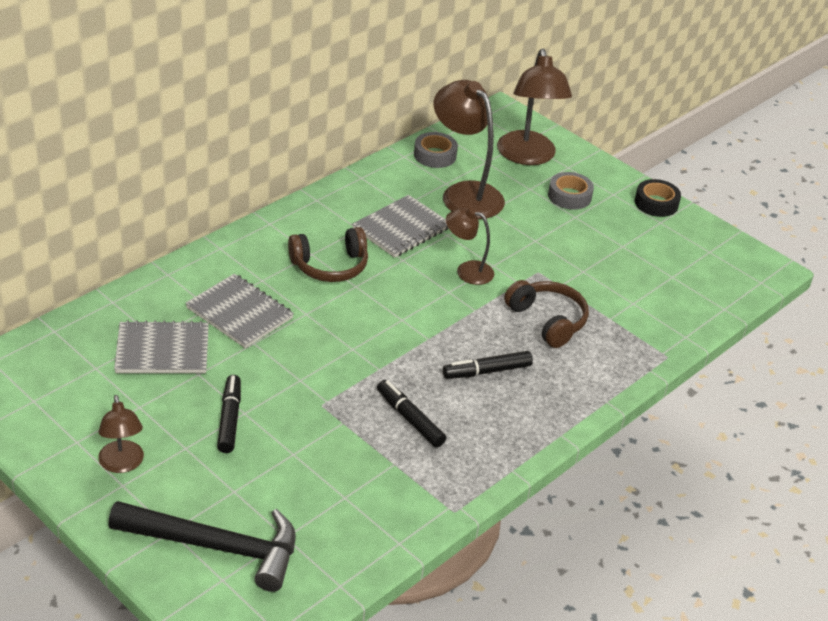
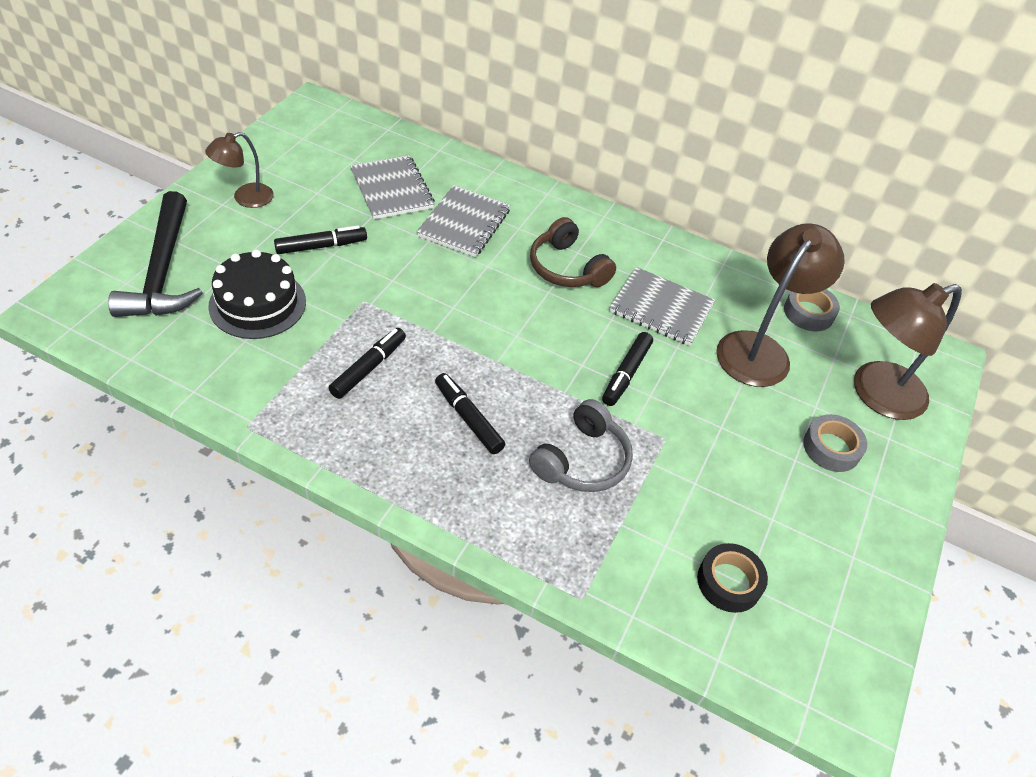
camera: 70 degrees right, 10 degrees up
brown lamp [446,208,494,285] -> black marker [602,332,653,406]
brown headphones [504,280,589,348] -> grey headphones [529,399,633,492]
black tape [635,179,681,217] -> black tape moved to [697,543,768,613]
none -> black cake [208,249,306,339]

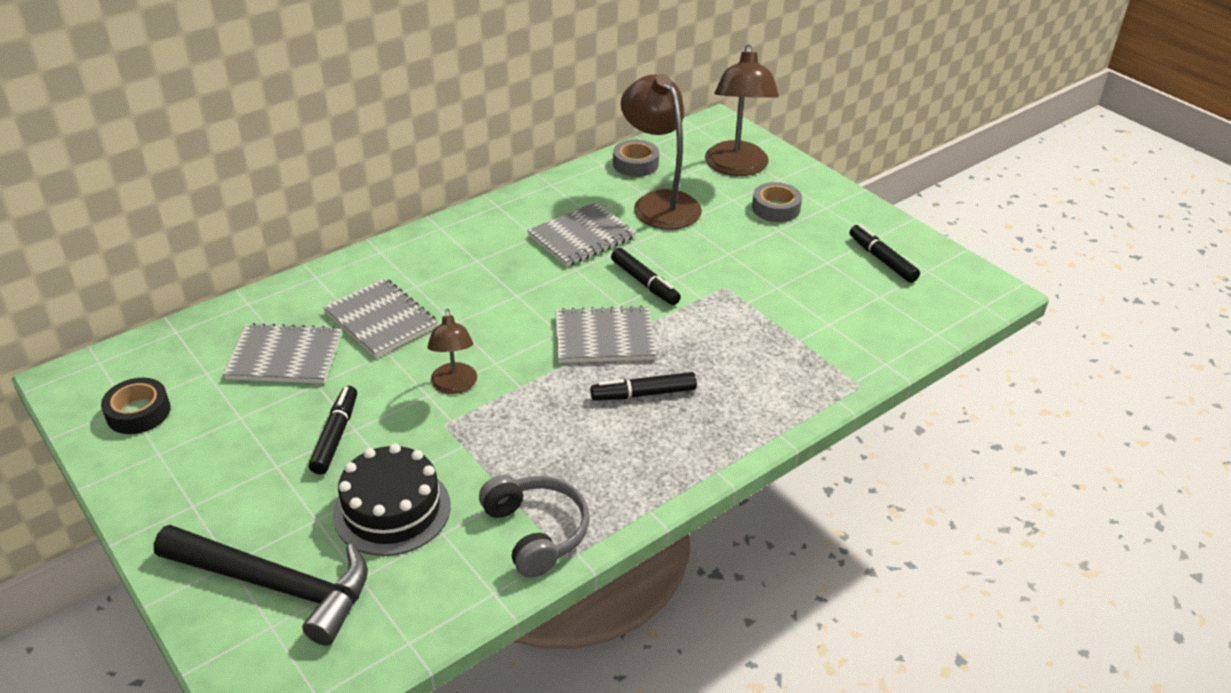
camera: 60 degrees left, 10 degrees down
brown lamp [205,132,274,208] -> brown lamp moved to [427,309,477,394]
black marker [329,328,406,399] -> black marker moved to [849,224,920,283]
grey headphones [529,399,633,492] -> grey headphones moved to [479,475,590,578]
brown headphones [530,217,616,287] -> none
black tape [697,543,768,613] -> black tape moved to [101,378,171,434]
none -> grey notebook [555,306,656,363]

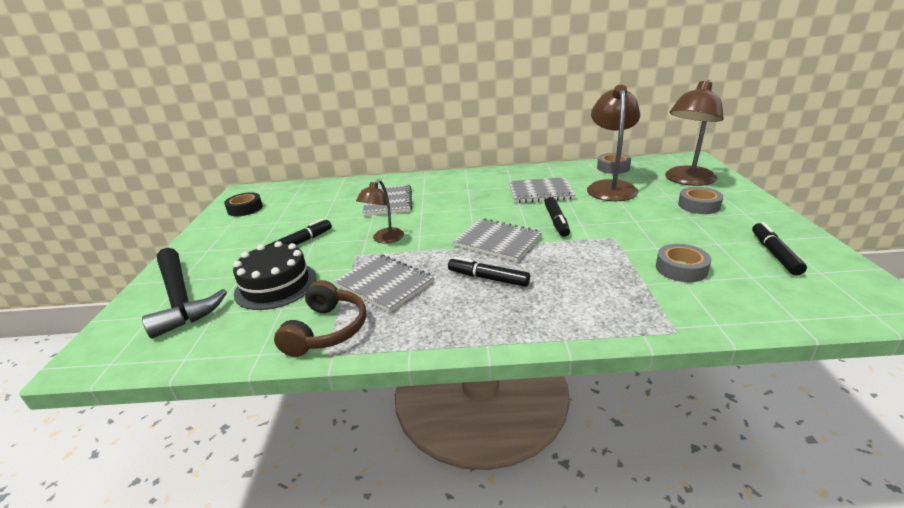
camera: 40 degrees right, 10 degrees down
grey notebook [223,323,341,383] -> grey notebook moved to [334,254,434,313]
grey headphones [479,475,590,578] -> brown headphones [274,280,366,357]
none -> grey tape [656,244,711,282]

